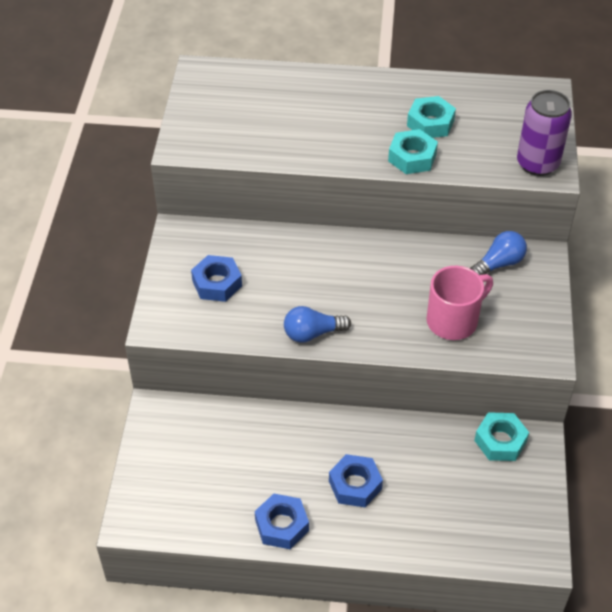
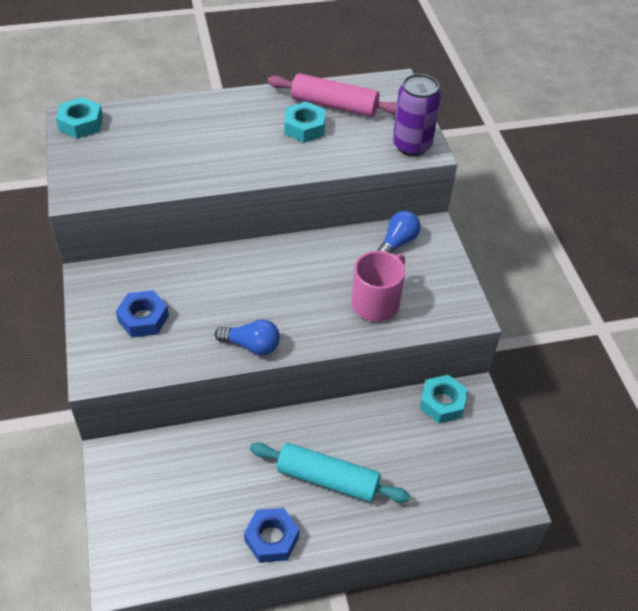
camera: 20 degrees left, 0 degrees up
blue light bulb [284,306,351,343] -> blue light bulb turned 135 degrees counterclockwise [215,319,280,355]
blue nut [329,454,383,507] -> turquoise rolling pin [250,442,410,503]
turquoise nut [388,129,438,174] -> turquoise nut moved to [56,97,103,139]
none -> pink rolling pin [267,73,397,117]

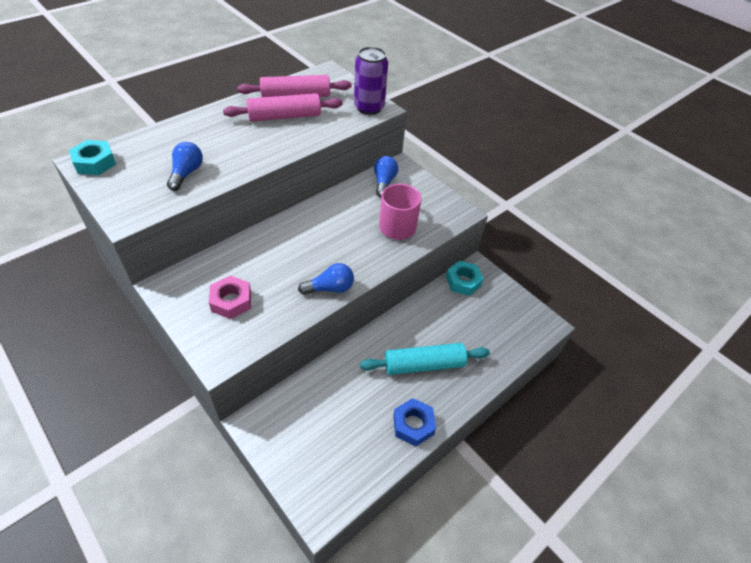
camera: 30 degrees left, 0 degrees up
blue nut [116,290,169,337] -> pink nut [209,276,251,319]
turquoise nut [284,101,326,143] -> pink rolling pin [223,93,343,121]
none -> blue light bulb [167,142,203,191]

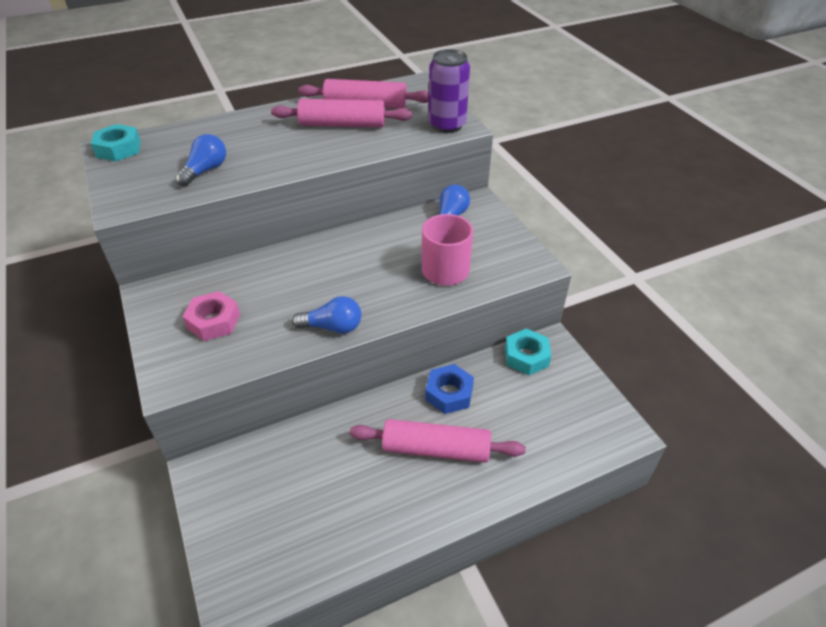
camera: 20 degrees right, 5 degrees down
turquoise rolling pin [360,343,490,375] -> pink rolling pin [350,419,526,463]
blue nut [393,398,436,446] -> blue nut moved to [425,364,474,414]

